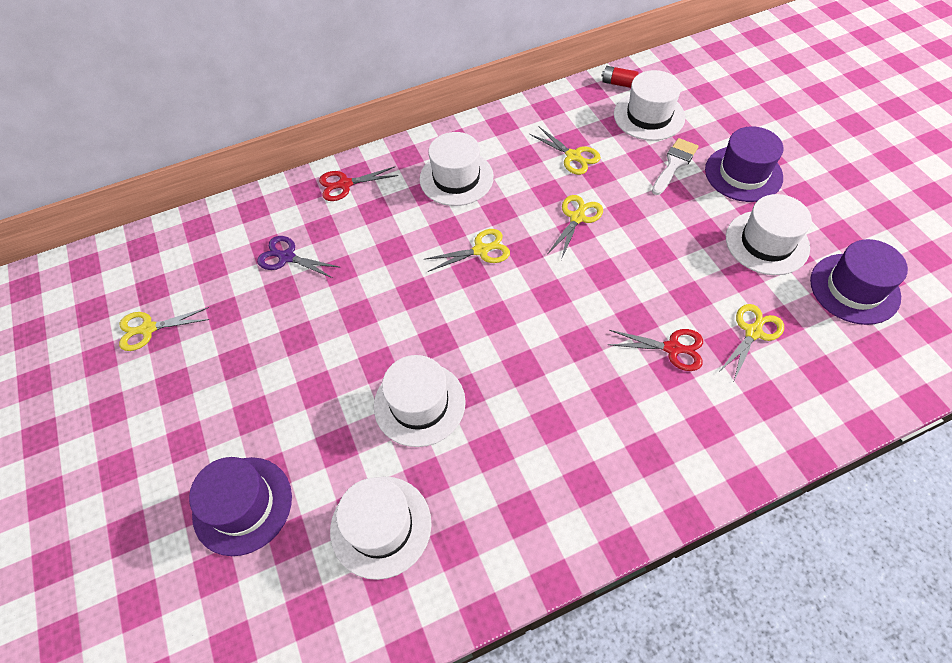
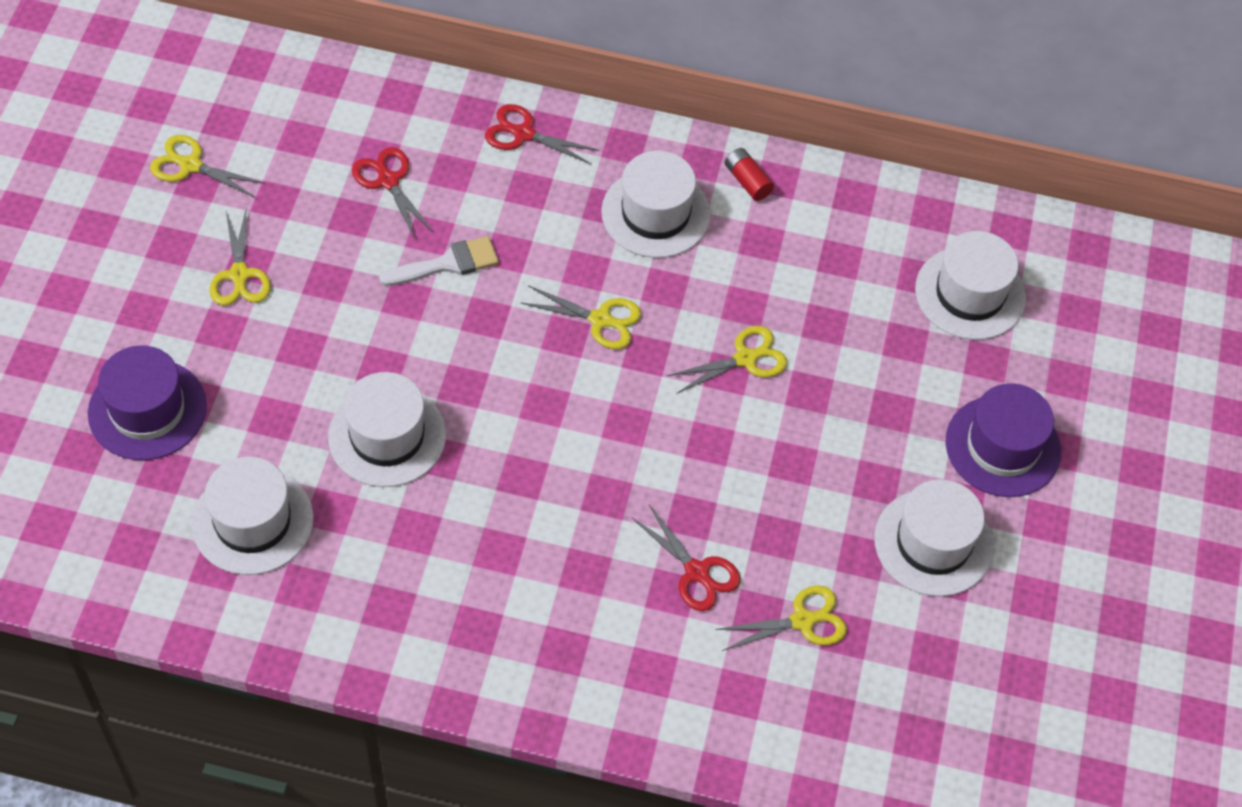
camera: 30 degrees right, 0 degrees up
purple scissors [257,236,341,278] -> red scissors [352,147,434,239]
yellow scissors [530,127,601,175] -> yellow scissors moved to [209,207,271,306]
red battery [601,66,638,88] -> red battery moved to [725,148,774,201]
white brush [652,138,699,195] -> white brush moved to [379,236,499,286]
purple hat [810,239,908,325] -> none

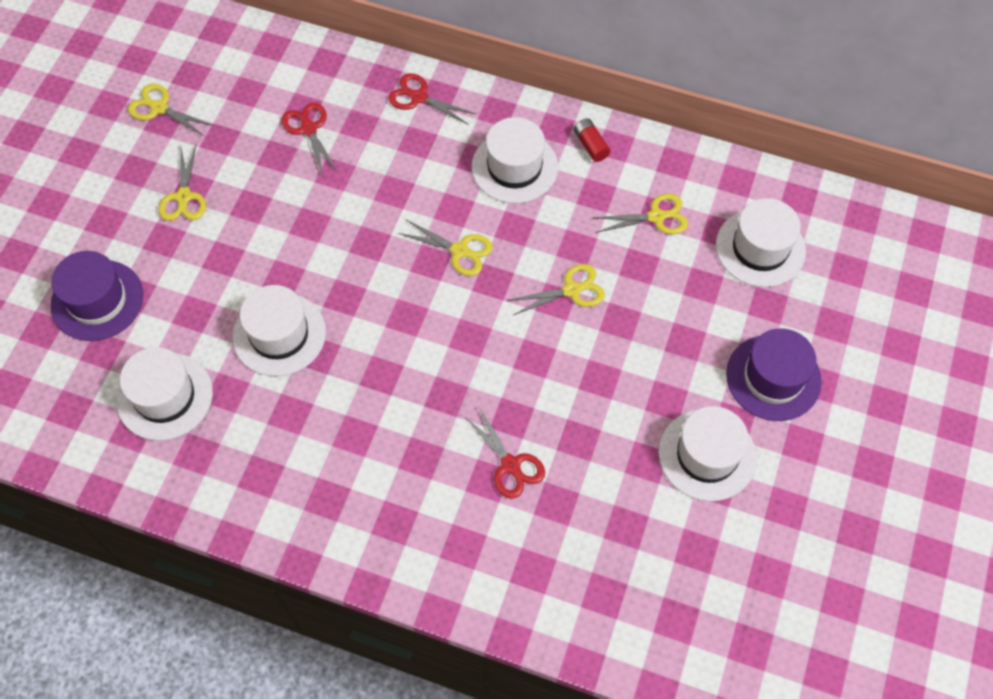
camera: 10 degrees right, 5 degrees up
white brush [379,236,499,286] -> none
yellow scissors [715,585,847,651] -> yellow scissors moved to [593,193,688,234]

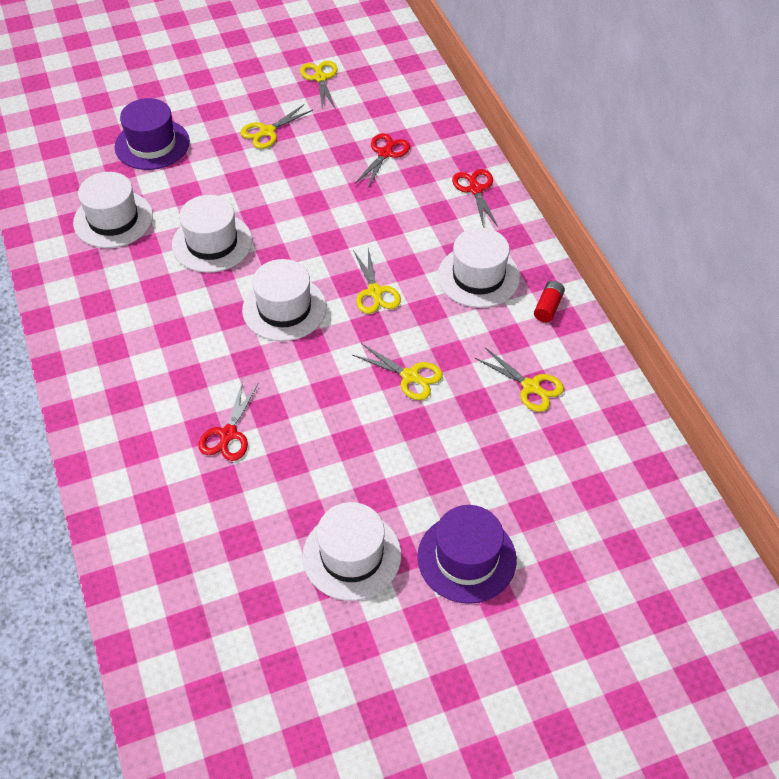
camera: 50 degrees right, 10 degrees down
white hat [716,198,806,287] -> white hat moved to [242,259,327,341]

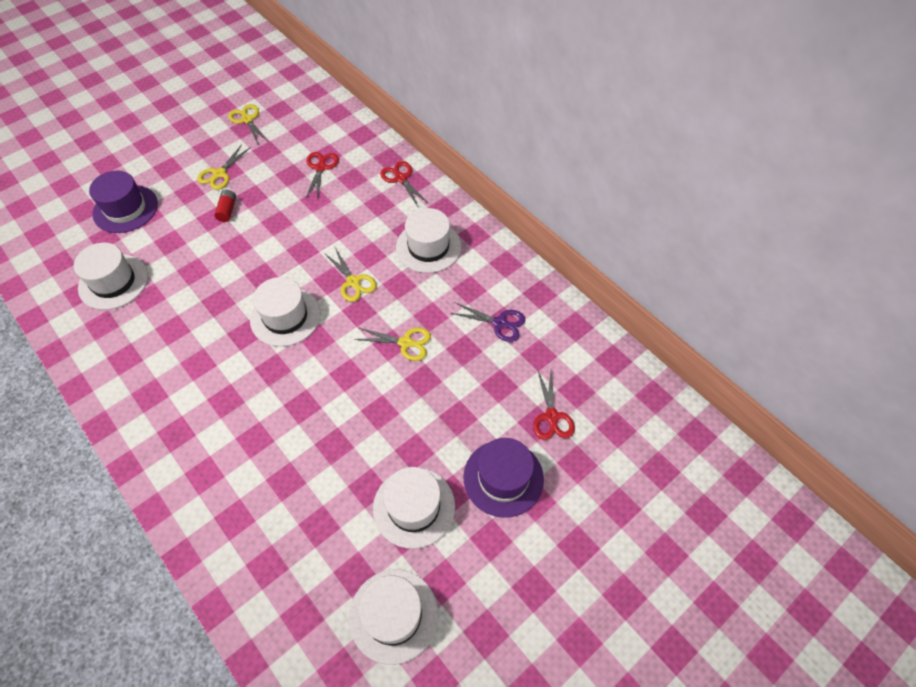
camera: 20 degrees left, 5 degrees up
white hat [172,195,252,273] -> white hat moved to [349,570,438,665]
red scissors [199,381,259,461] -> red scissors moved to [533,369,575,440]
yellow scissors [475,347,564,412] -> purple scissors [450,302,525,342]
red battery [534,281,565,322] -> red battery moved to [214,190,236,222]

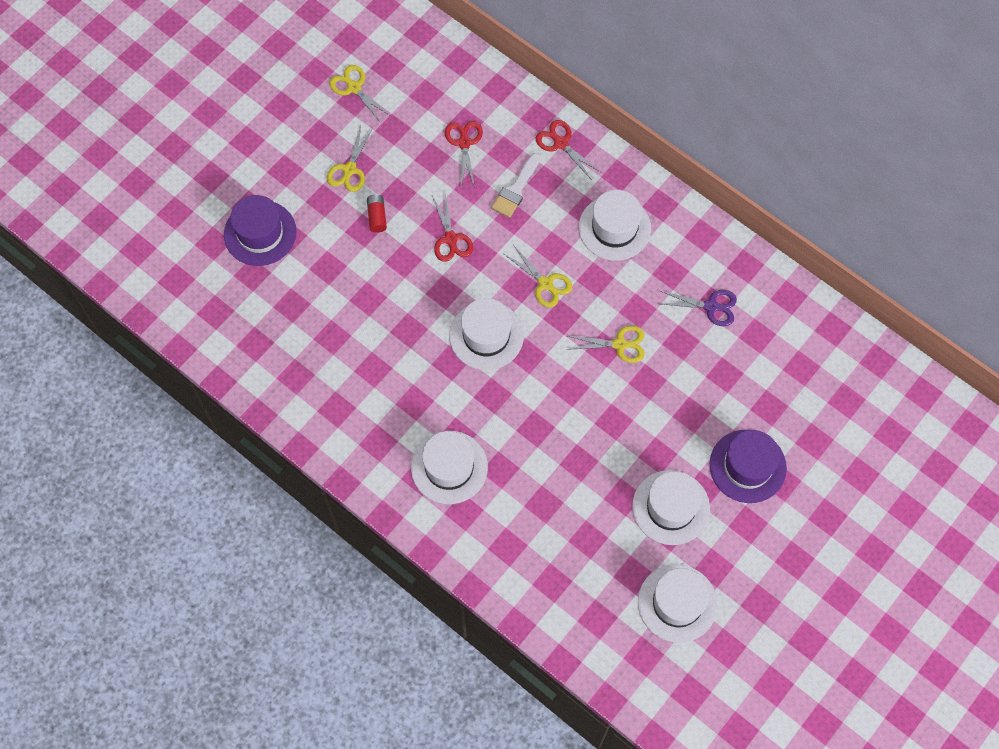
camera: 10 degrees left, 10 degrees up
white hat [74,243,148,310] -> white hat moved to [411,431,488,504]
red scissors [533,369,575,440] -> red scissors moved to [432,194,473,262]
none -> white brush [491,153,540,218]

